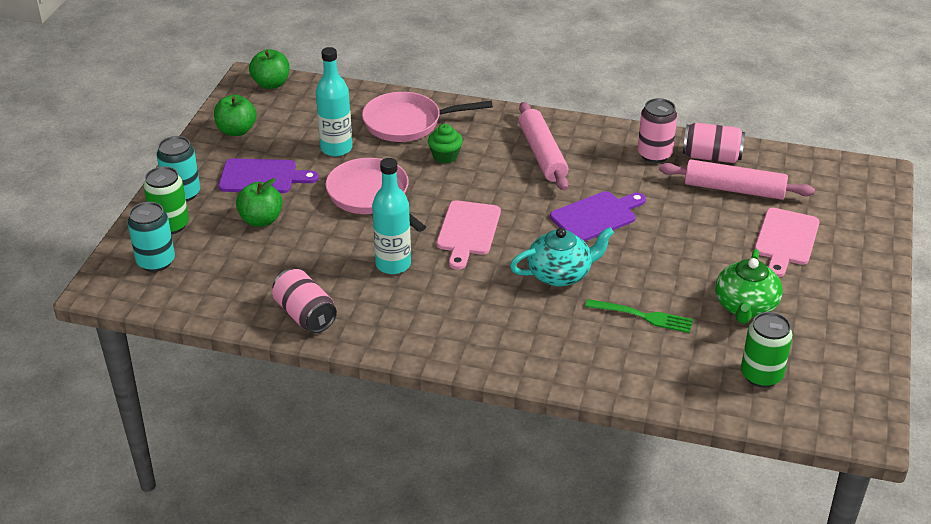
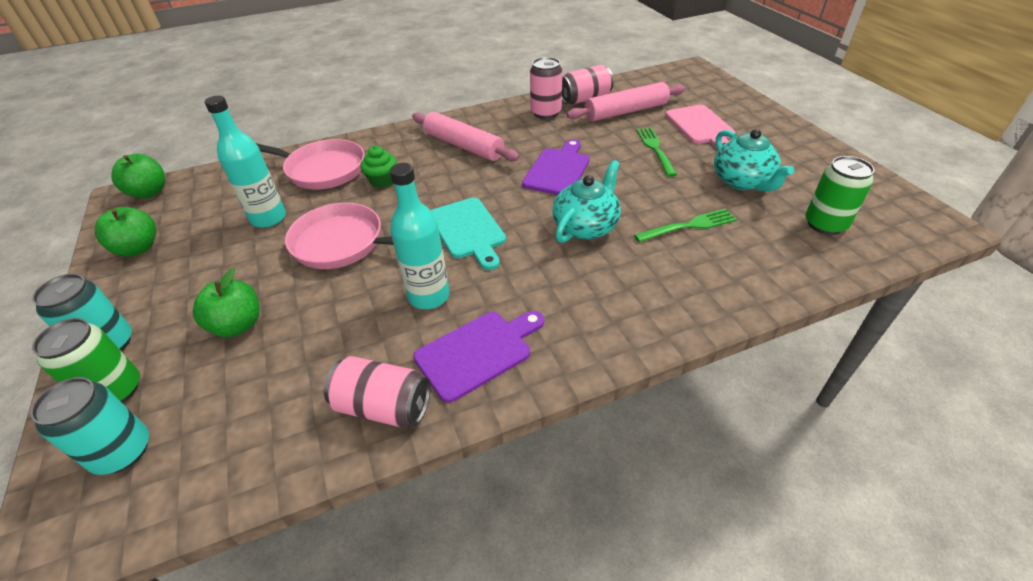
camera: 35 degrees left, 5 degrees up
purple cutting board [219,158,319,193] -> purple cutting board moved to [413,311,544,403]
pink pan [362,92,493,142] -> pink pan turned 120 degrees counterclockwise [256,139,365,190]
pink cutting board [437,200,501,270] -> turquoise cutting board [431,197,506,270]
green teapot [715,249,782,324] -> turquoise teapot [714,129,794,191]
none -> green fork [637,127,677,177]

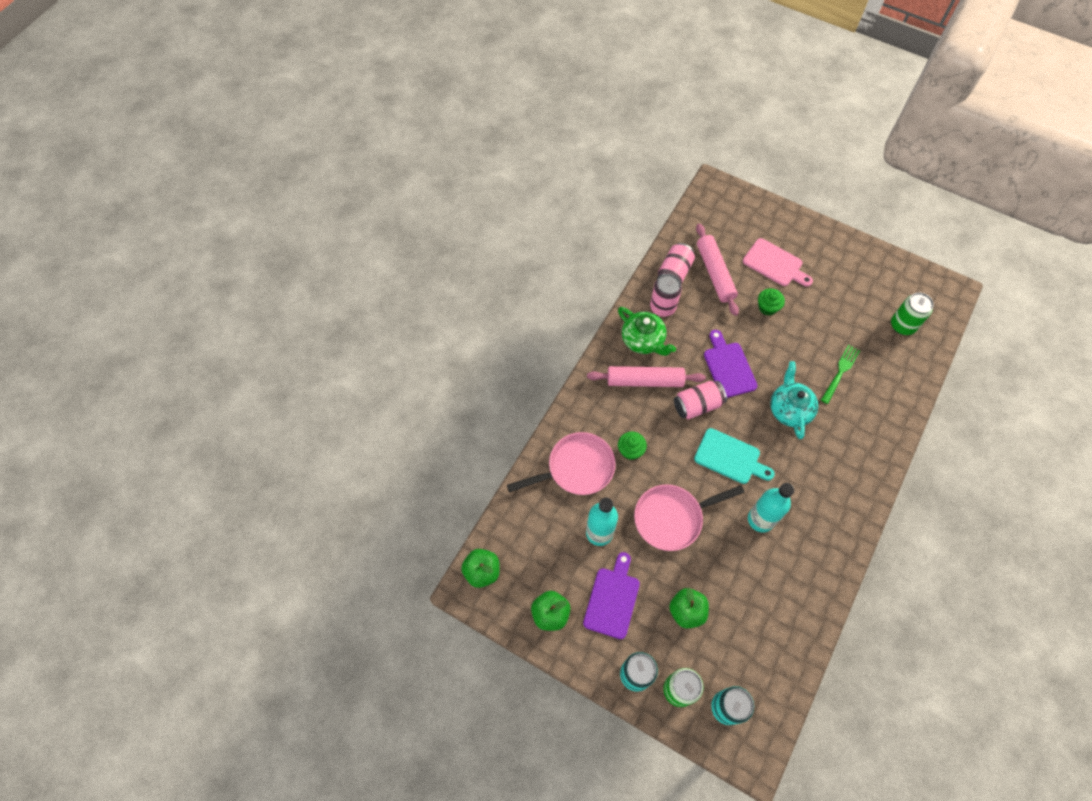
camera: 40 degrees left, 20 degrees up
pink can [324,356,431,427] -> pink can moved to [674,380,727,419]
purple cutting board [413,311,544,403] -> purple cutting board moved to [583,552,640,639]
pink rolling pin [567,82,685,121] -> pink rolling pin turned 45 degrees counterclockwise [696,223,739,316]
green fork [637,127,677,177] -> green cupcake [758,288,785,316]
turquoise teapot [714,129,794,191] -> none
none -> green teapot [618,307,676,356]

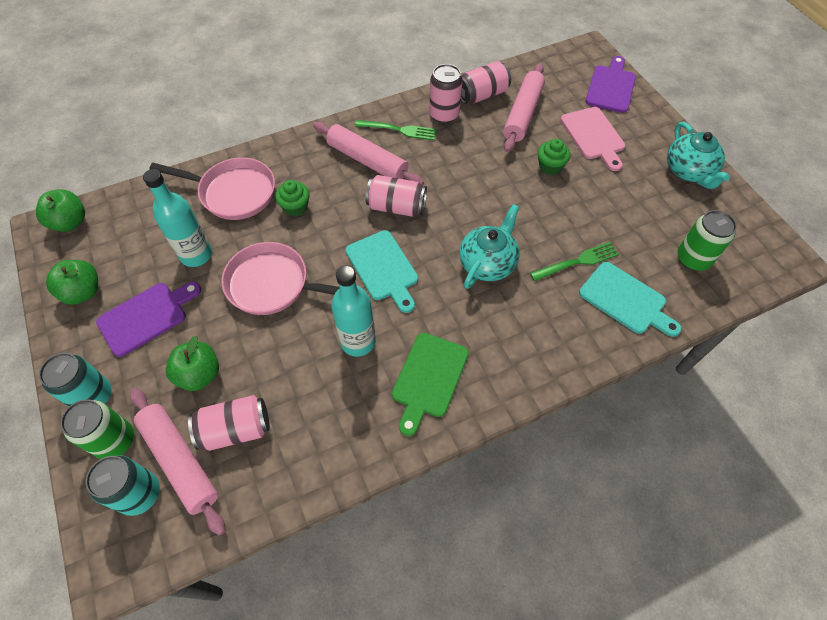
camera: 35 degrees right, 5 degrees down
green teapot [618,307,676,356] -> green fork [355,120,437,140]
purple cutting board [704,330,758,398] -> purple cutting board moved to [585,56,636,113]
none -> pink rolling pin [130,388,225,536]
none -> pink can [188,395,270,451]
none -> green cutting board [392,332,469,436]
none -> turquoise cutting board [579,262,682,337]
none -> turquoise teapot [667,122,730,189]

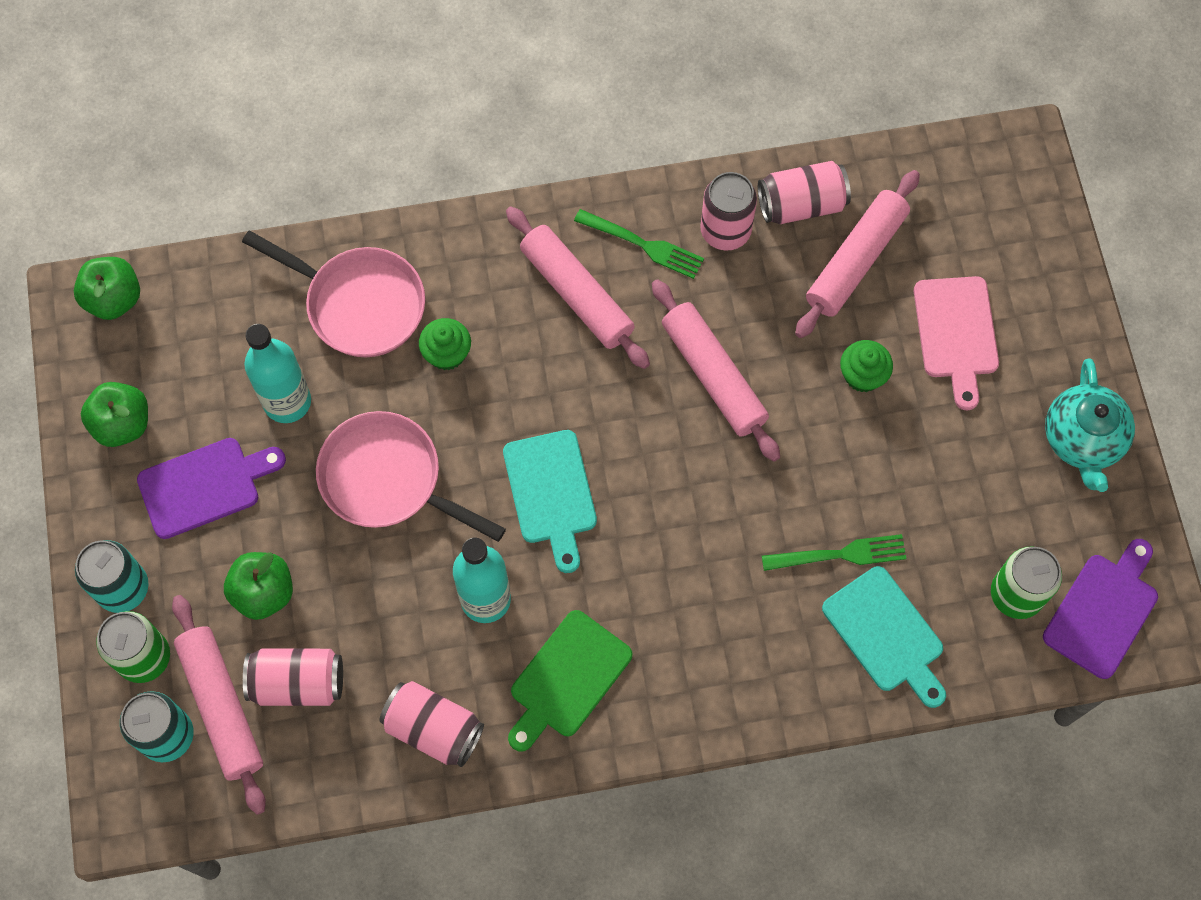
camera: 15 degrees right, 10 degrees up
pink can [365,175,427,217] -> pink can moved to [379,681,484,767]
turquoise teapot [459,204,520,289] -> none
purple cutting board [585,56,636,113] -> purple cutting board moved to [1043,539,1158,679]
none -> pink rolling pin [652,279,780,462]

